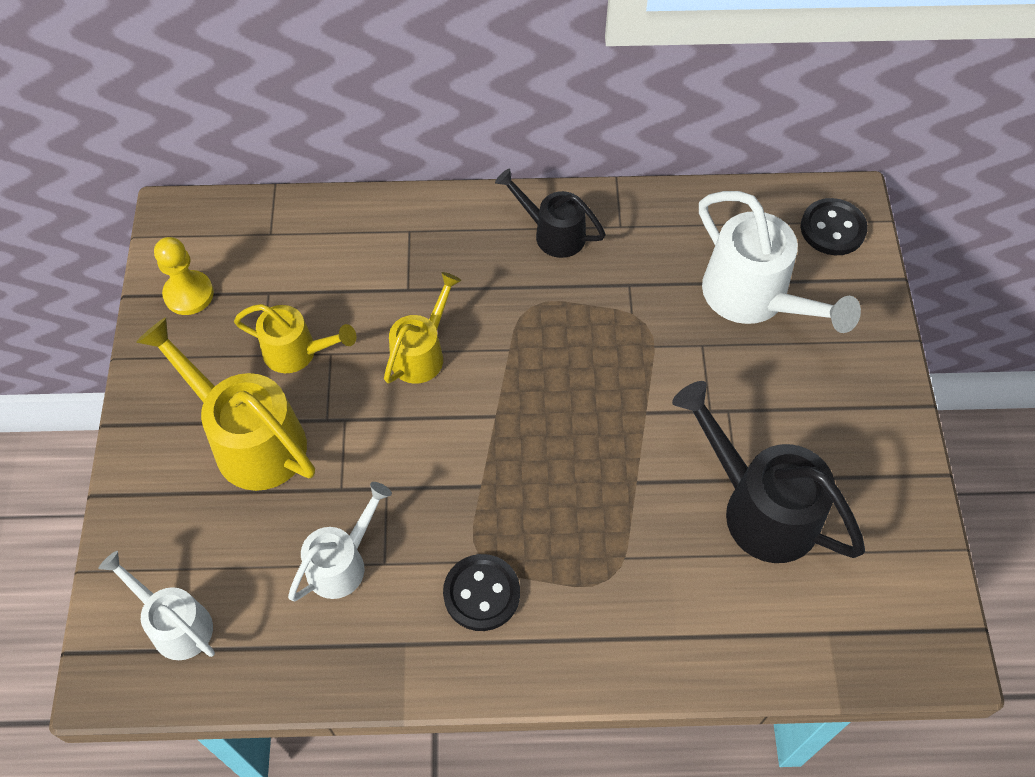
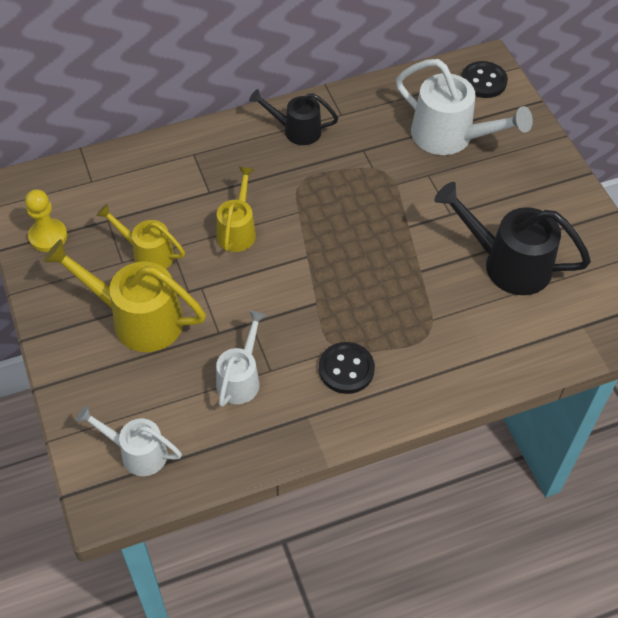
camera: 20 degrees left, 5 degrees down
yellow watering can [234,304,356,373] -> yellow watering can turned 150 degrees counterclockwise [96,204,185,269]

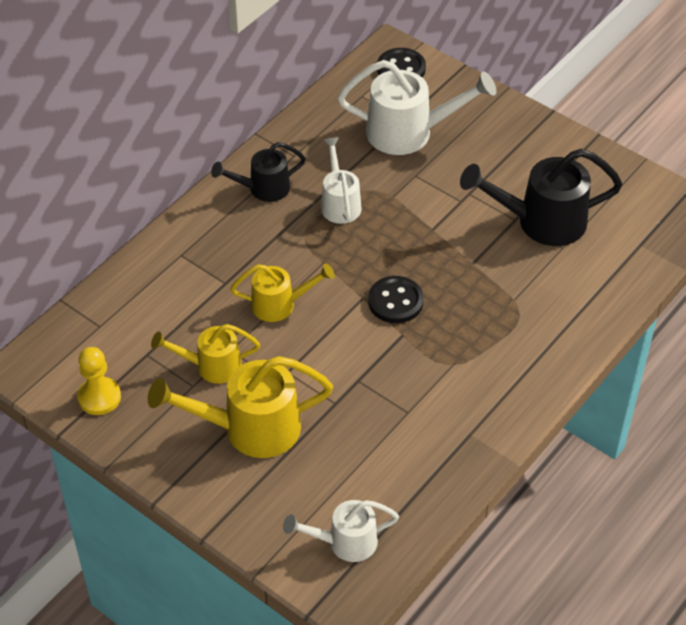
camera: 30 degrees left, 5 degrees down
yellow watering can [216,167,256,252] -> yellow watering can turned 105 degrees clockwise [230,263,335,322]
white watering can [216,311,266,407] -> white watering can moved to [321,137,362,224]
black button [319,342,375,394] -> black button moved to [368,276,424,323]

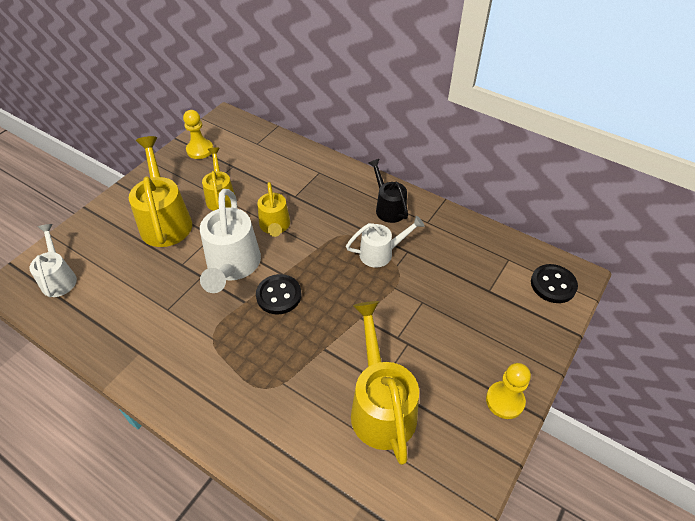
camera: 85 degrees right, 0 degrees up
white watering can [337,60,497,155] -> white watering can moved to [200,189,261,293]
black watering can [460,149,623,246] -> yellow watering can [351,301,419,465]
none -> yellow pawn [486,363,531,419]

